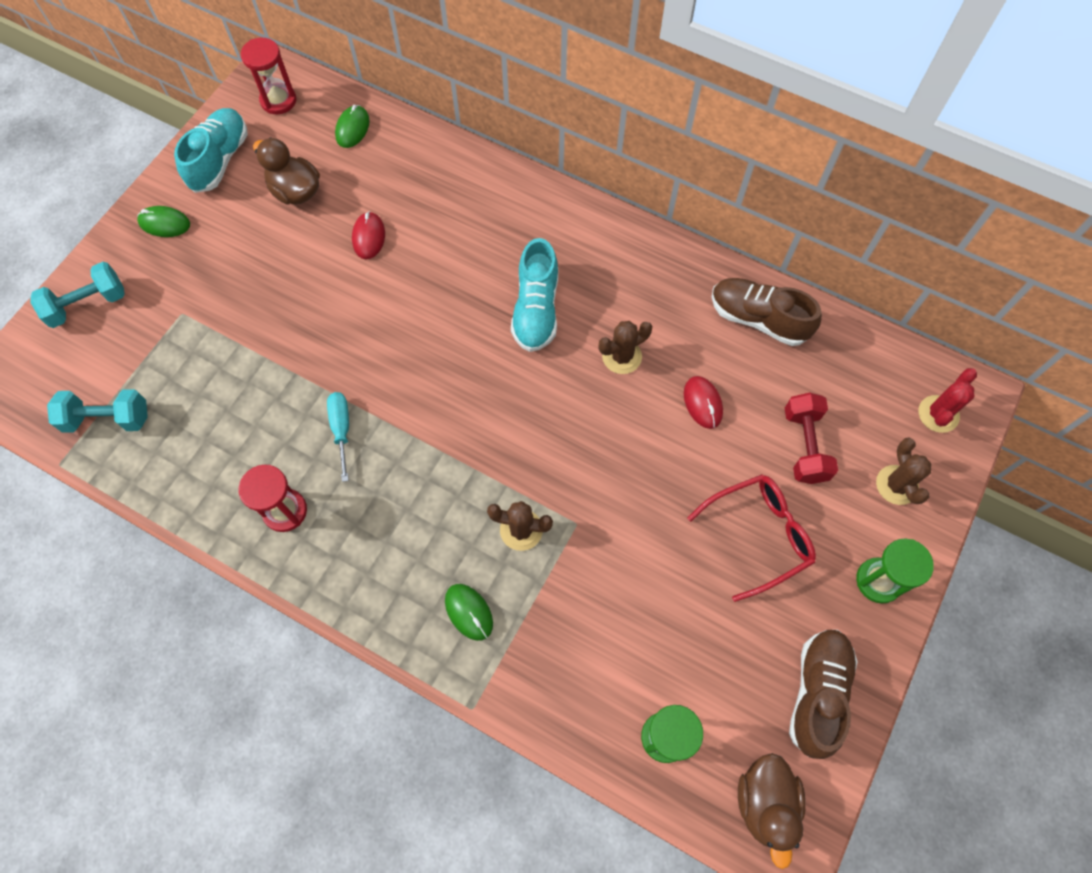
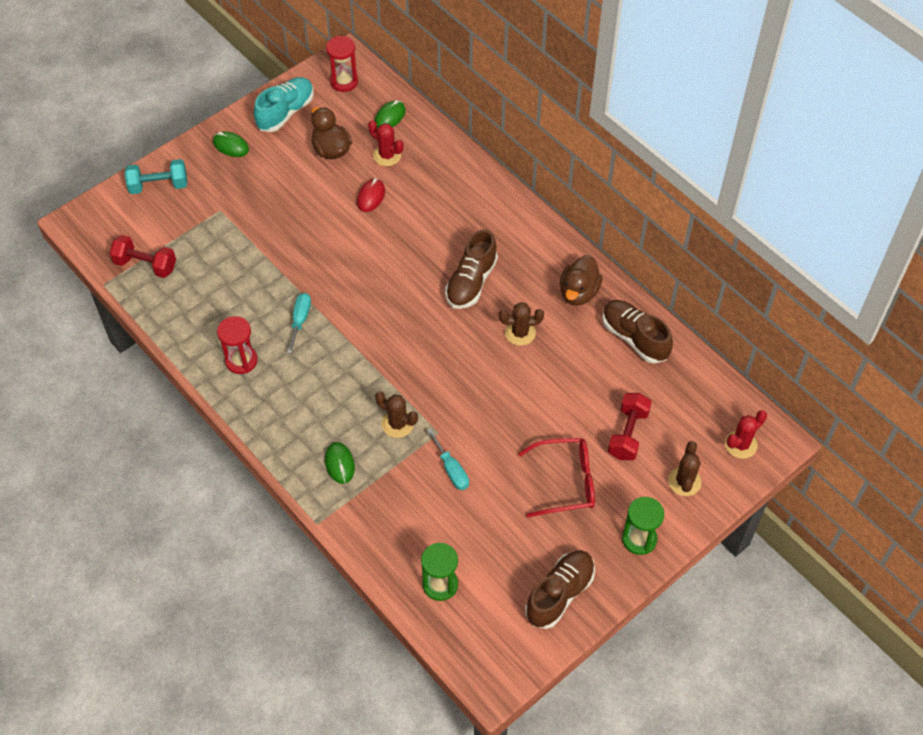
camera: 20 degrees right, 10 degrees down
turquoise dumbbell [47,389,148,433] -> red dumbbell [109,235,176,278]
turquoise shoe [511,238,558,352] -> brown shoe [445,229,498,309]
red mouse [684,376,723,429] -> none
brown duck [738,753,806,869] -> brown duck moved to [560,255,603,306]
none -> red cactus [368,120,403,166]
none -> turquoise screwdriver [427,429,469,490]

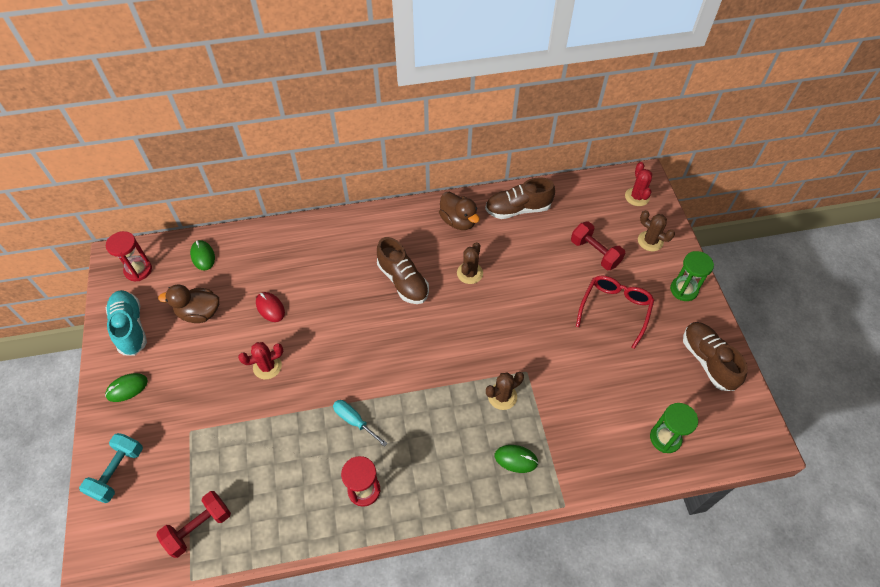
camera: 60 degrees left, 0 degrees up
red cactus [368,120,403,166] -> red cactus moved to [238,342,283,379]
turquoise screwdriver [427,429,469,490] -> none

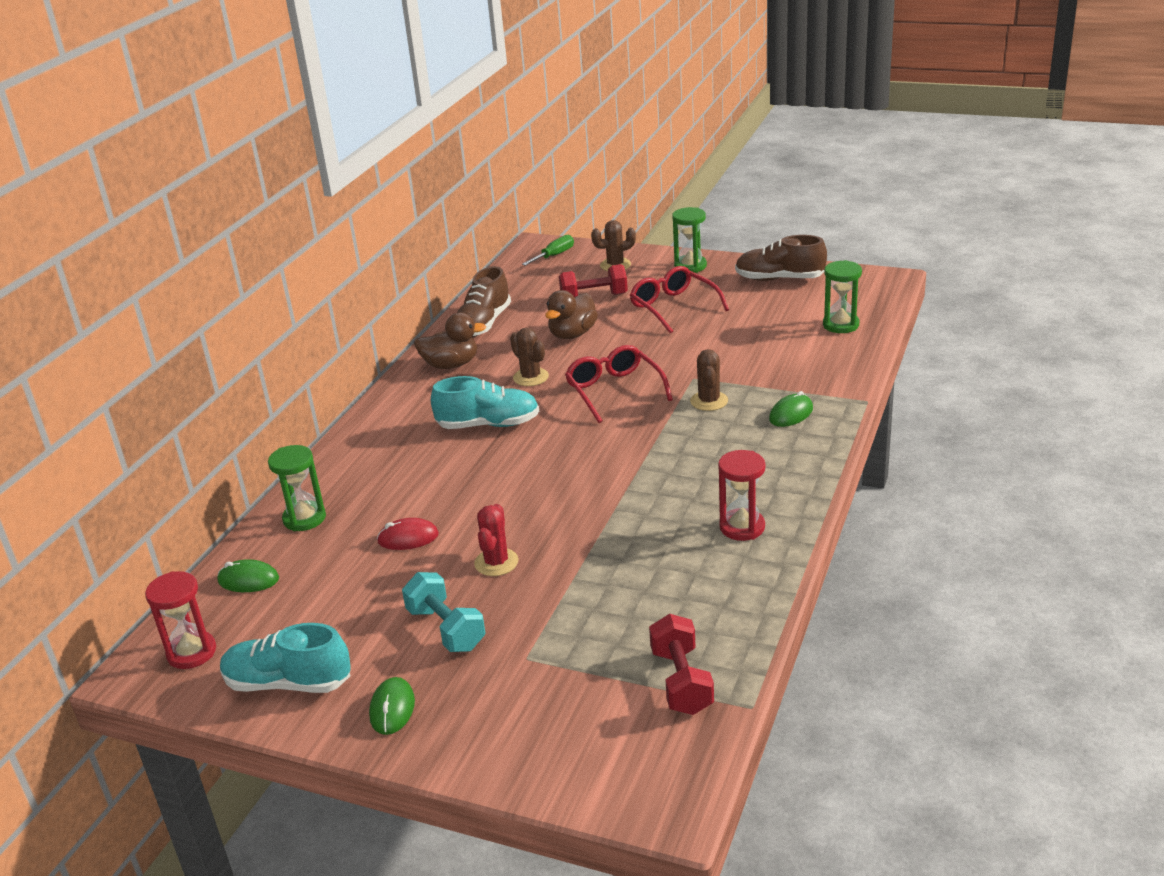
camera: 55 degrees left, 25 degrees down
turquoise dumbbell [79,433,143,503] -> turquoise dumbbell moved to [402,572,485,652]
brown duck [158,284,219,323] -> brown duck moved to [545,290,598,339]
turquoise screwdriver [333,400,388,447] -> none
brown shoe [377,237,429,304] -> turquoise shoe [431,376,539,429]
red cactus [625,162,652,206] -> green screwdriver [522,235,574,266]
none -> green hourglass [268,445,326,531]
none -> red glasses [565,345,673,423]

